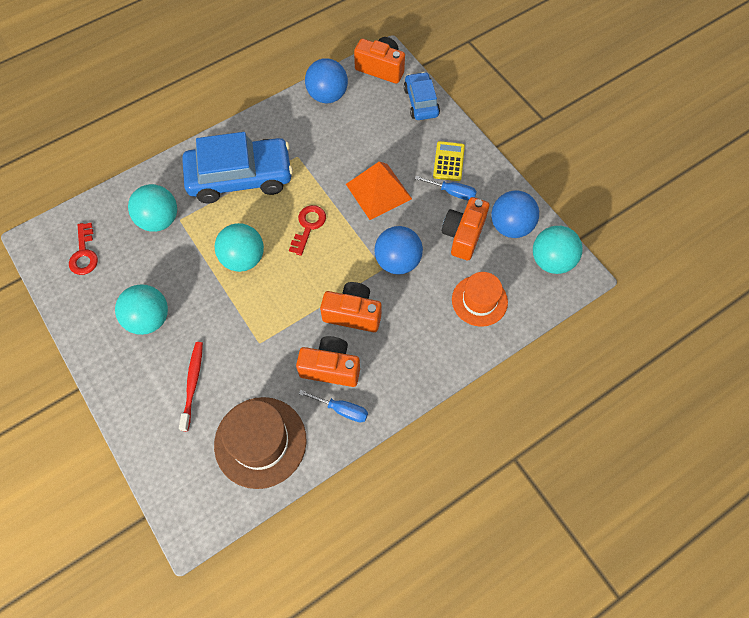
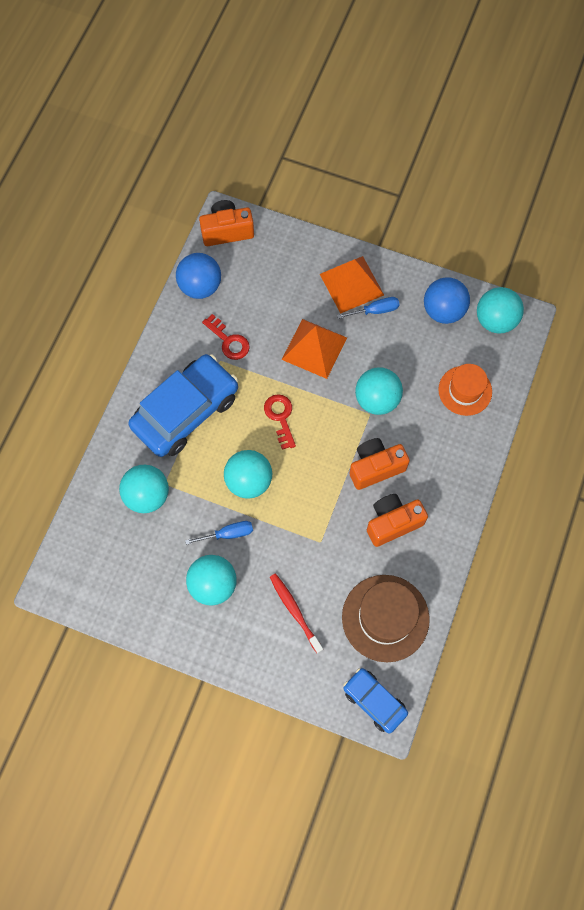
camera: 35 degrees left, 5 degrees up
red key [69,223,98,275] -> red key moved to [202,314,250,360]
blue screwdriver [299,390,368,423] -> blue screwdriver moved to [185,521,253,545]
blue ball [375,226,423,274] -> turquoise ball [355,367,403,415]
blue car [404,72,440,120] -> blue car moved to [343,668,408,734]
yellow calculator [433,141,465,181] -> orange pyramid [320,256,384,314]
orange camera [441,197,489,260] -> none

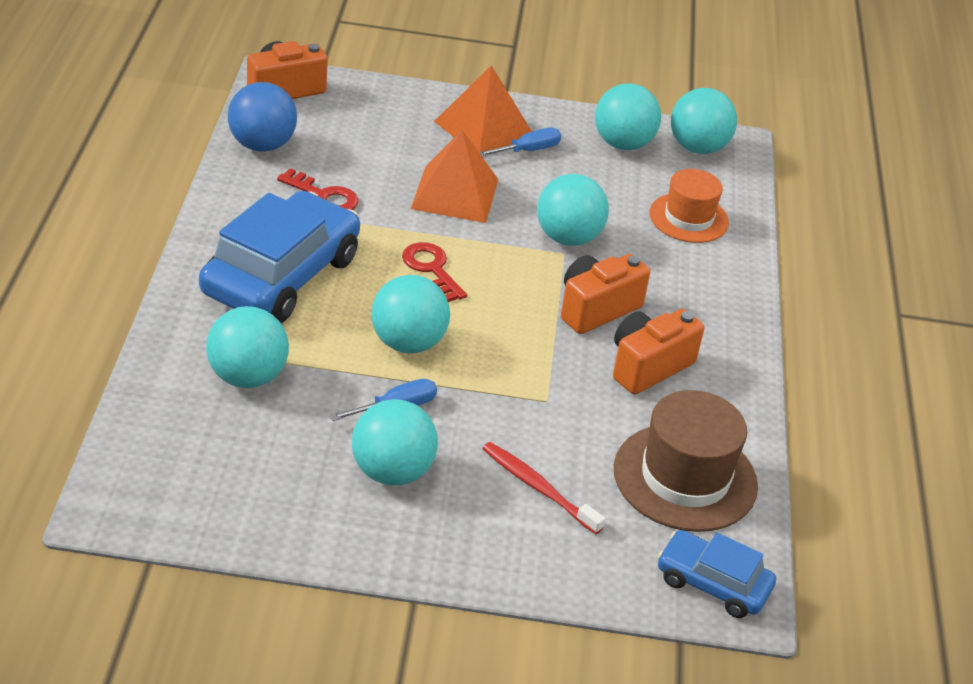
camera: 20 degrees left, 30 degrees down
blue ball [424,277,470,324] -> turquoise ball [595,83,661,150]

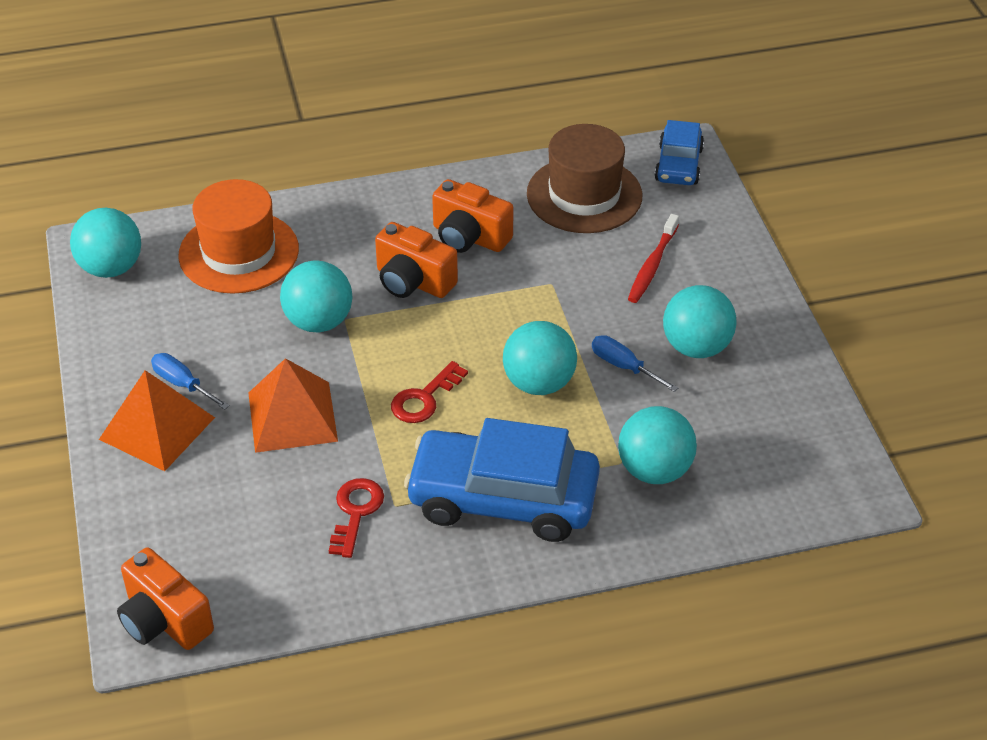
camera: 105 degrees left, 5 degrees up
blue ball [228,82,297,152] -> none
turquoise ball [595,83,661,150] -> none
orange hat [649,169,729,243] -> orange hat [178,179,299,294], size x1.51

